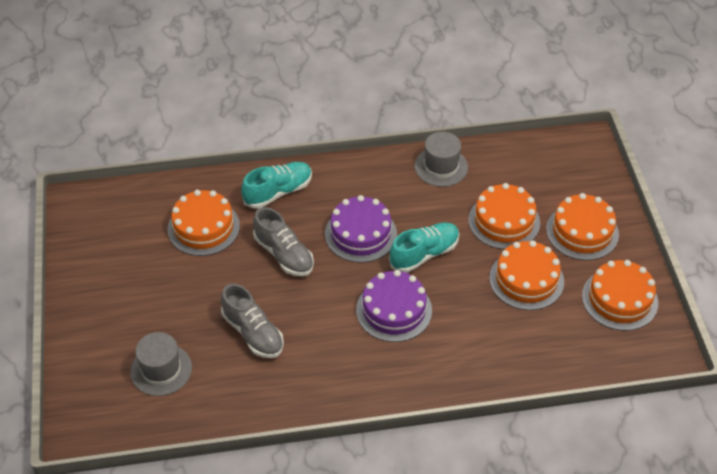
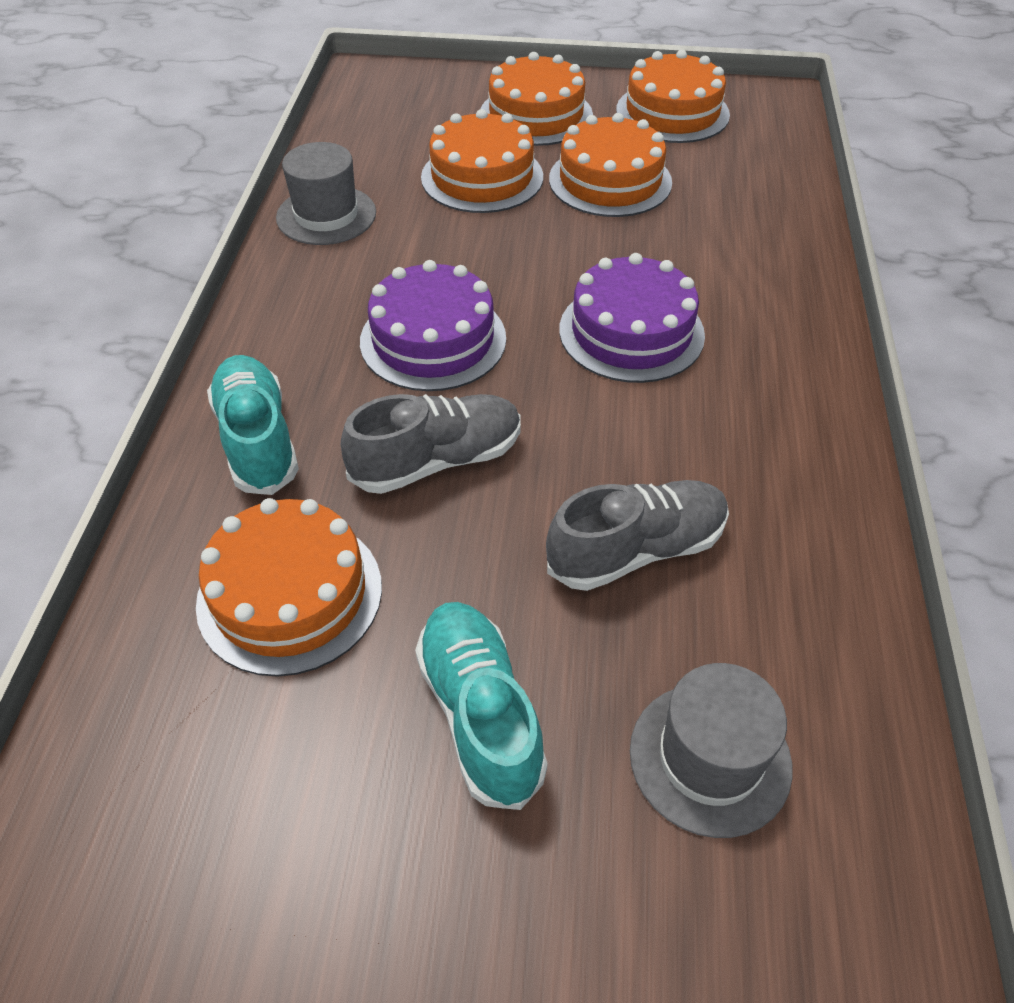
camera: 75 degrees left, 0 degrees up
turquoise shoe [389,222,460,273] -> turquoise shoe moved to [415,602,548,810]

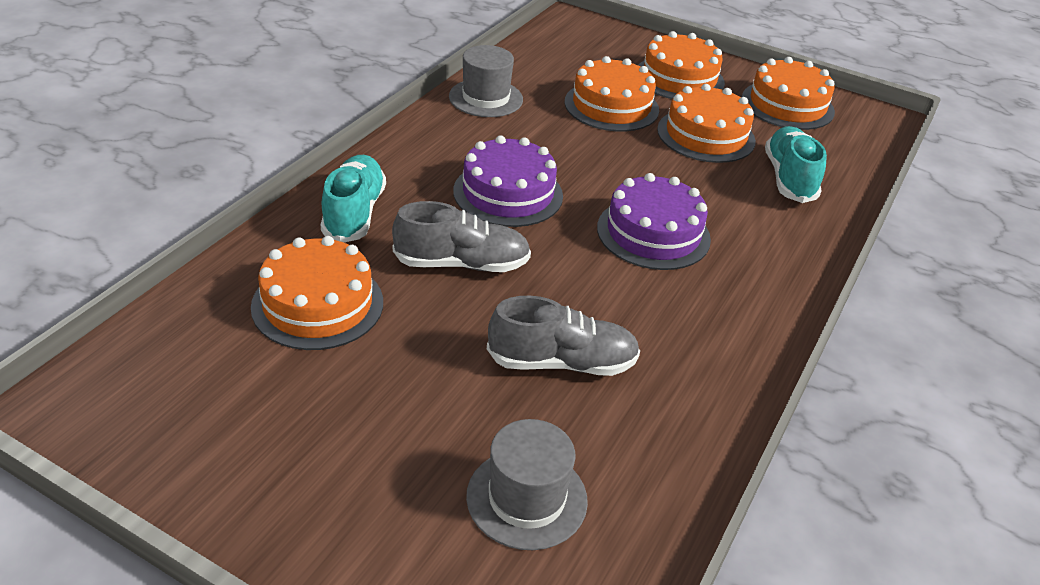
camera: 20 degrees right, 10 degrees down
turquoise shoe [415,602,548,810] -> turquoise shoe moved to [765,126,827,203]

